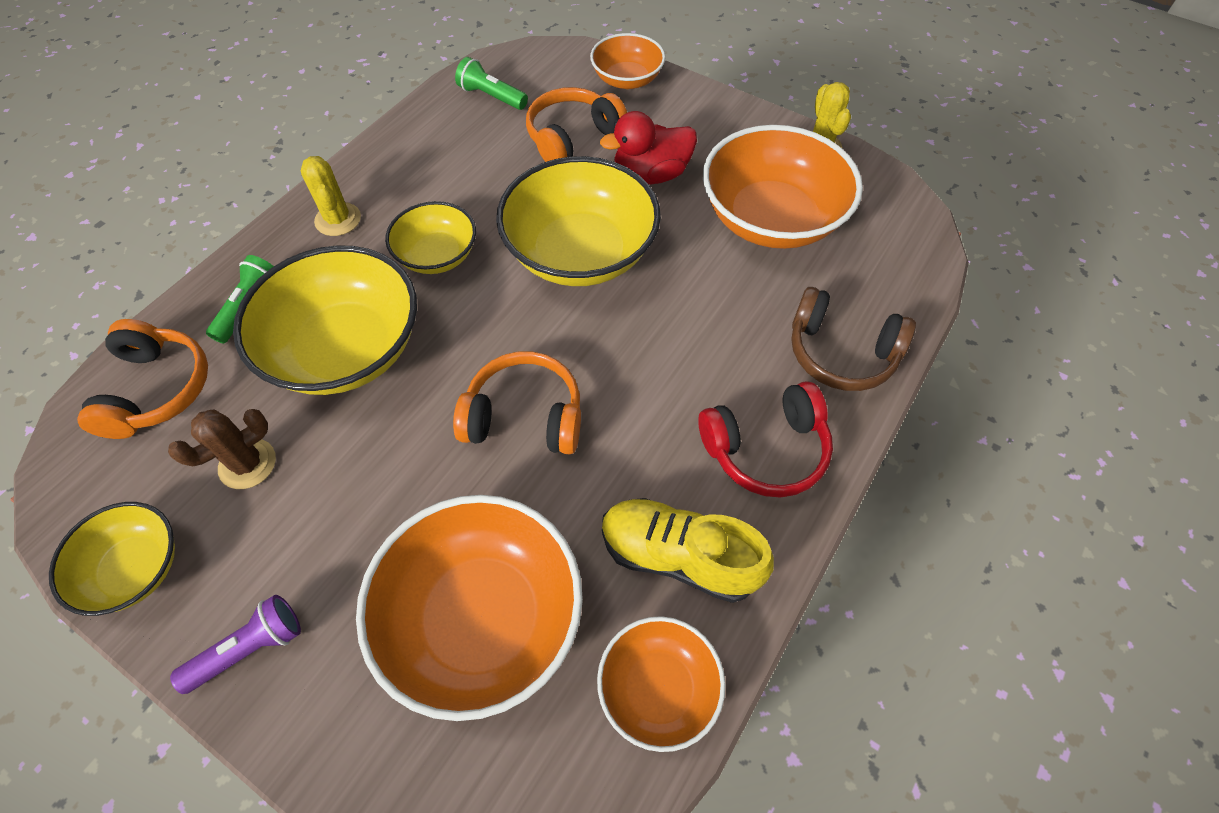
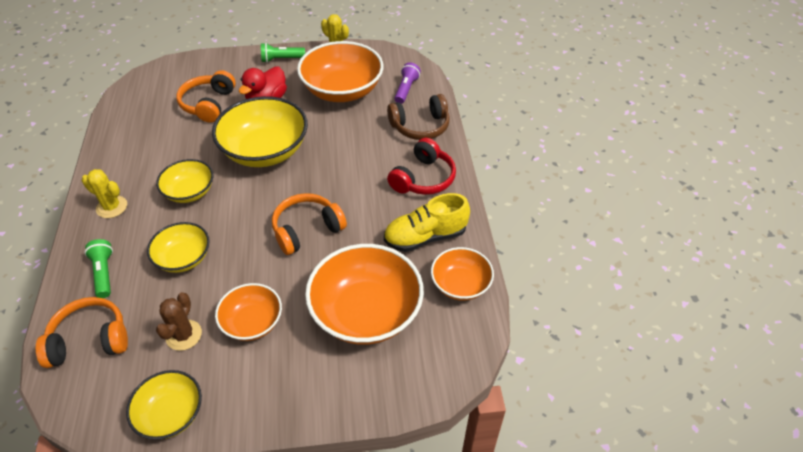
camera: 40 degrees left, 10 degrees down
orange headphones [77,319,208,439] -> orange headphones turned 60 degrees counterclockwise [36,297,128,368]
purple flashlight [170,595,301,694] -> purple flashlight moved to [394,62,421,104]
yellow bowl [233,245,417,395] -> yellow bowl [147,222,210,273], size x0.56
green flashlight [455,57,528,110] -> green flashlight moved to [261,43,305,63]
orange bowl [590,33,665,89] -> orange bowl moved to [215,283,282,341]

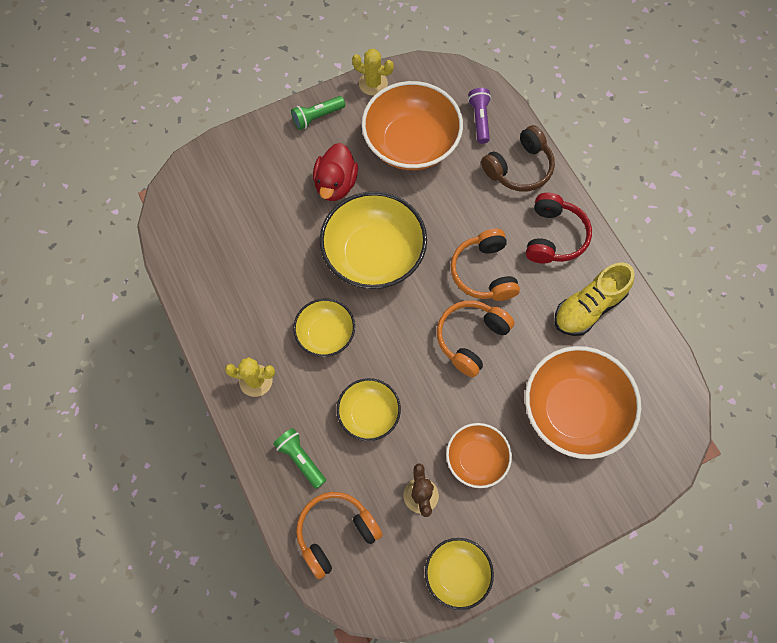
camera: 20 degrees left, 20 degrees up
orange headphones [176,70,236,123] -> orange headphones moved to [450,229,520,301]
orange bowl [431,247,494,301] -> none

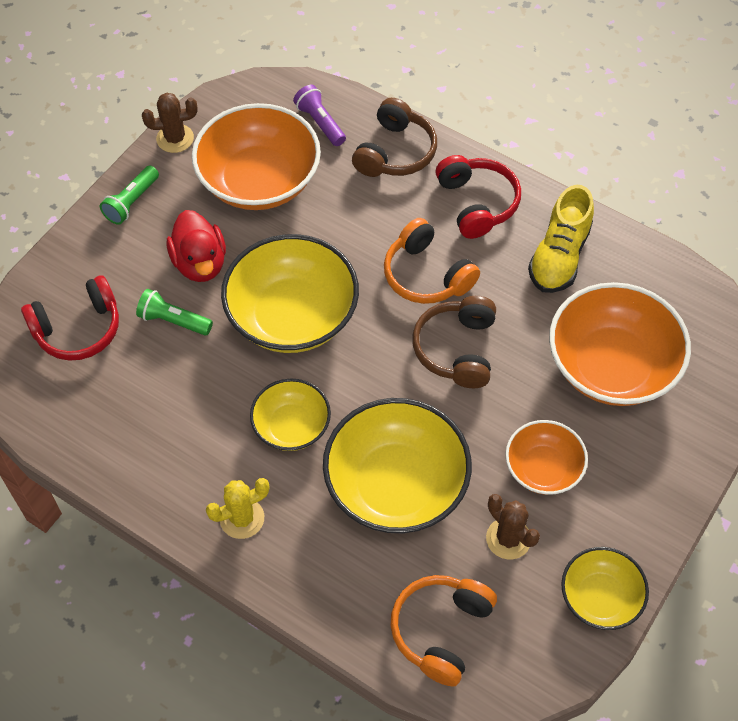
camera: 30 degrees left, 10 degrees down
green flashlight [273,428,326,489] -> green flashlight moved to [136,289,213,335]
yellow bowl [337,378,401,441] -> yellow bowl [323,398,472,533], size x1.77
yellow cactus [352,49,394,96] -> brown cactus [142,93,198,153]
orange headphones [437,300,515,377] -> brown headphones [412,296,496,388]
none -> red headphones [21,275,119,361]

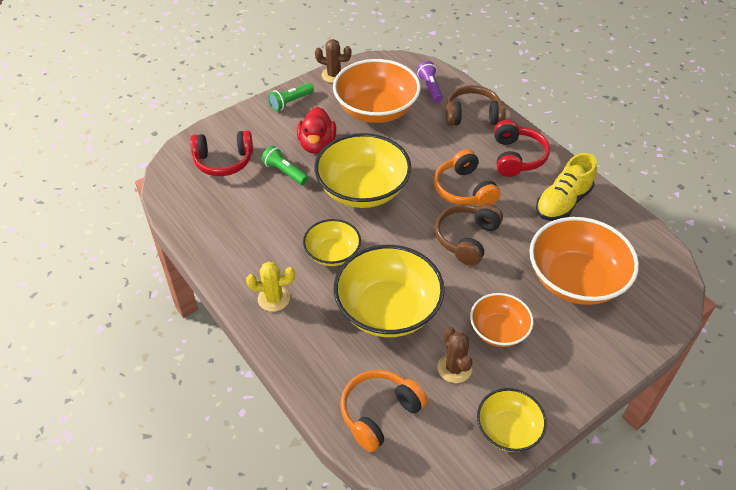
camera: 20 degrees right, 10 degrees down
brown headphones [352,98,437,177] -> brown headphones turned 135 degrees counterclockwise [446,85,506,126]

